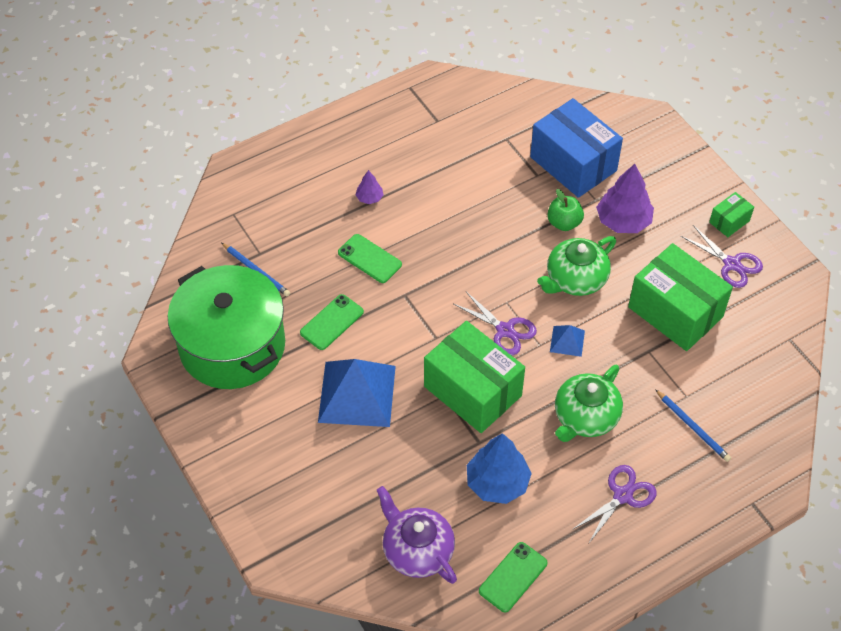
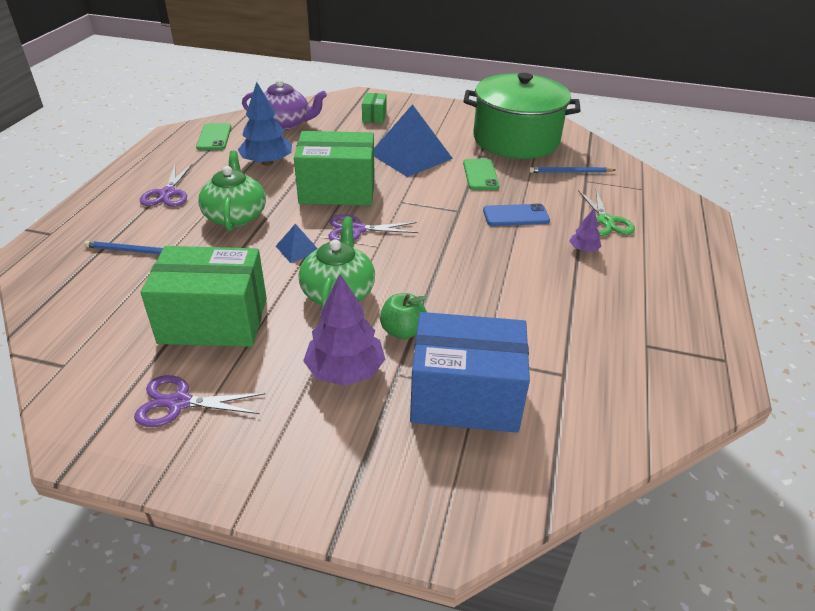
camera: 135 degrees right, 15 degrees down
green phone [338,234,402,283] -> blue phone [483,204,550,226]
green box [709,192,754,237] -> green box moved to [362,93,387,123]
none -> green scissors [578,189,635,236]

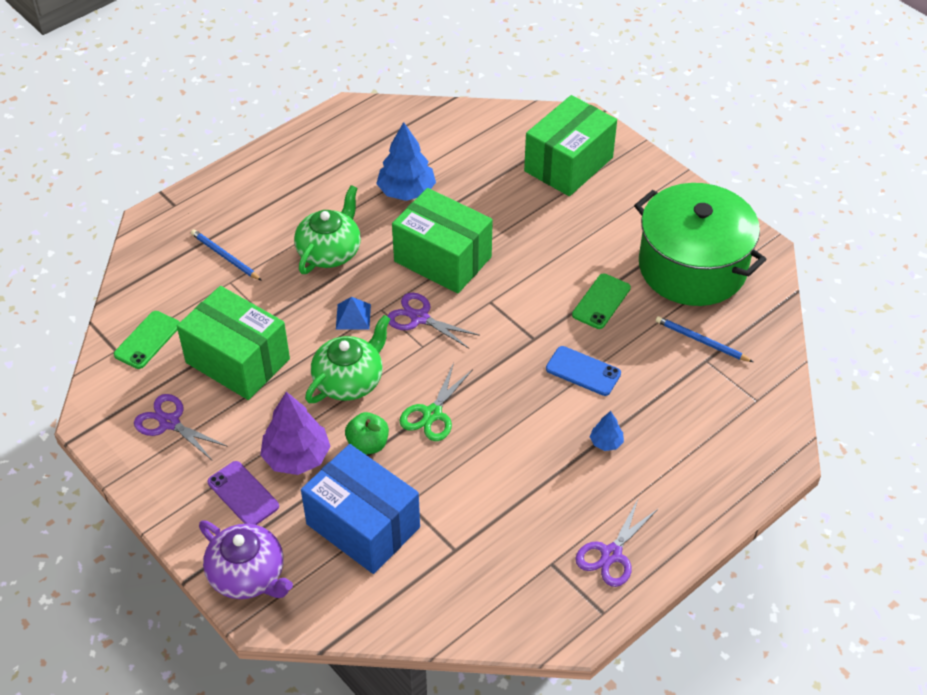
camera: 35 degrees right, 10 degrees up
purple scissors [140,164,192,207] -> purple scissors moved to [575,499,659,587]
green phone [196,123,231,150] -> green phone moved to [114,311,180,369]
purple teapot [242,79,327,130] -> purple teapot moved to [199,520,293,599]
green box [362,93,387,123] -> green box [524,95,617,196], size x2.21
blue pyramid [374,104,453,177] -> none
purple tree [570,208,601,252] -> blue tree [590,411,624,451]
green scissors [578,189,635,236] -> green scissors moved to [399,363,473,441]
none -> purple phone [207,461,279,525]

